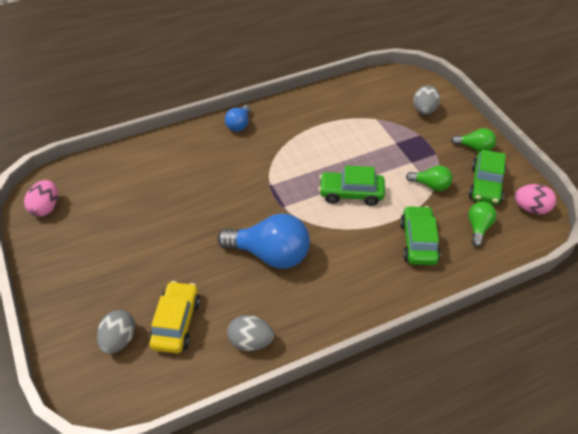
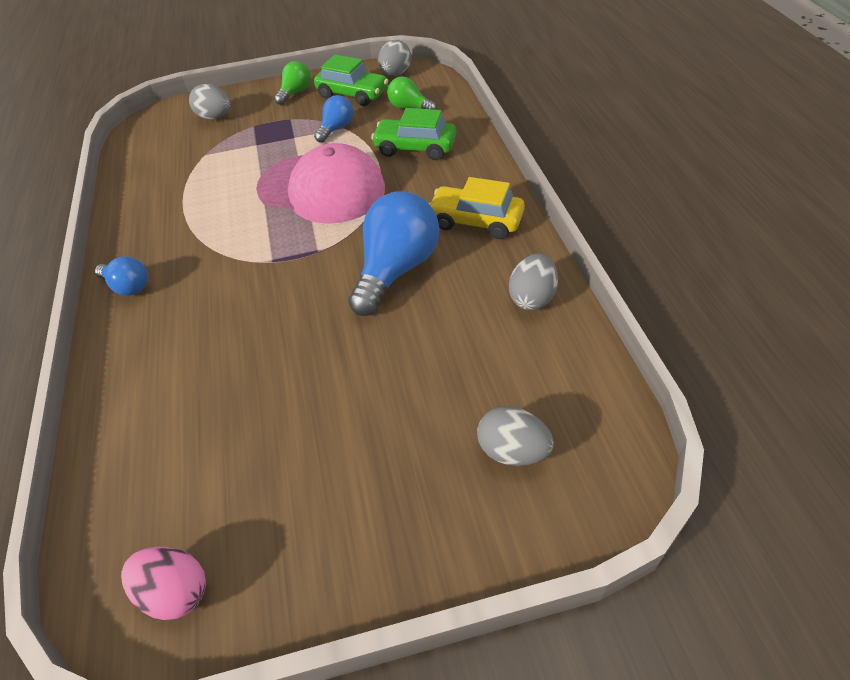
camera: 75 degrees left, 0 degrees up
yellow car [149,281,200,353] -> yellow car moved to [429,177,525,239]
green car [319,166,385,206] -> pink cap [256,143,385,224]
green light bulb [406,165,452,191] -> blue light bulb [314,95,354,143]
pink egg [515,184,556,214] -> grey egg [378,40,412,76]

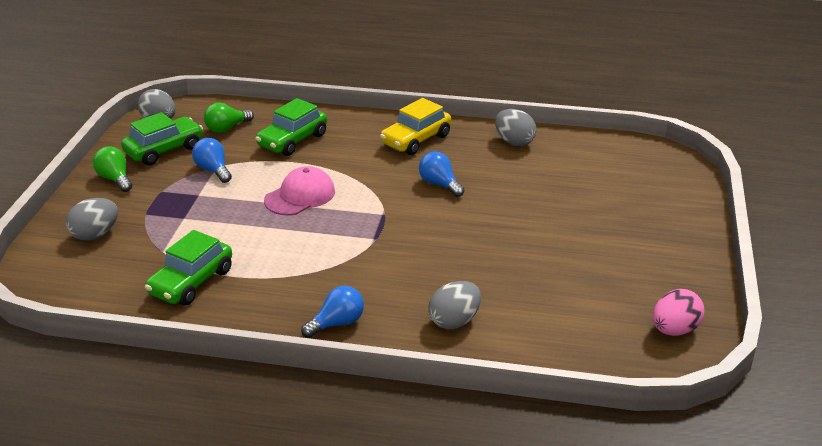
camera: 70 degrees left, 15 degrees down
pink cap [256,143,385,224] -> pink cap [264,166,335,216], size x0.58
blue light bulb [348,191,439,316] -> blue light bulb [419,151,465,197], size x0.52
grey egg [477,406,554,466] -> grey egg moved to [428,281,481,329]
none -> green car [145,230,232,306]

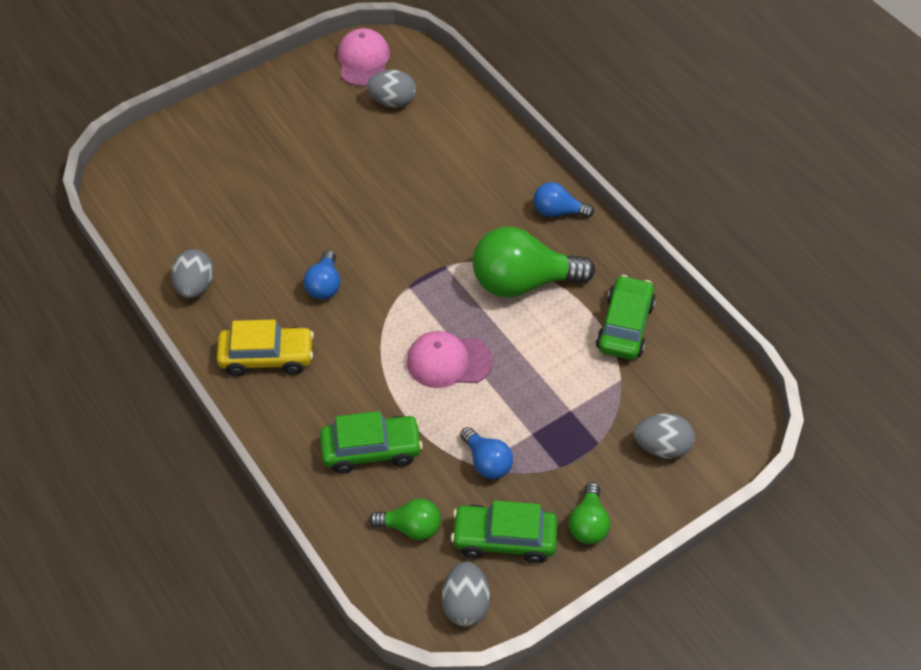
camera: 135 degrees left, 20 degrees up
green car [145,230,232,306] -> green car turned 60 degrees counterclockwise [596,275,656,360]
blue light bulb [192,138,232,183] -> blue light bulb turned 45 degrees counterclockwise [460,427,513,479]
grey egg [428,281,481,329] -> grey egg moved to [366,70,416,108]
pink egg [653,289,704,336] -> pink cap [337,28,390,86]
none -> green light bulb [473,226,595,298]

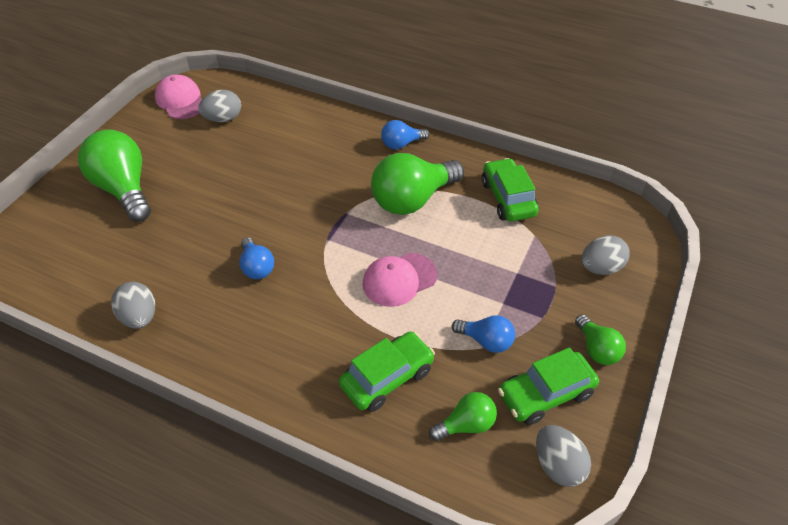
camera: 30 degrees left, 5 degrees down
yellow car [217,320,314,376] -> none
none -> green light bulb [78,129,151,222]

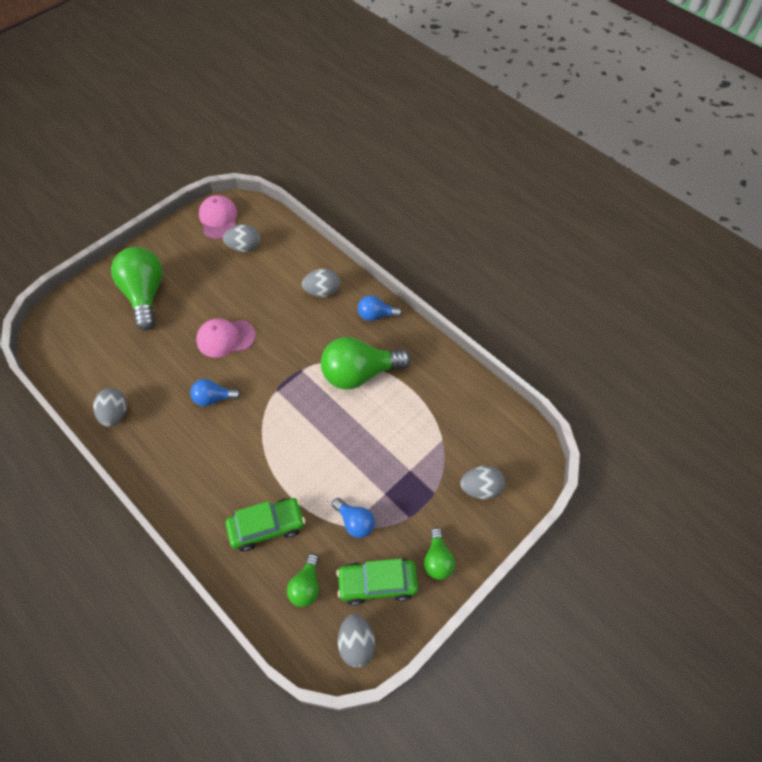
camera: 20 degrees right, 10 degrees up
blue light bulb [239,237,274,279] -> blue light bulb turned 90 degrees clockwise [190,379,241,406]
pink cap [363,253,437,307] -> pink cap moved to [196,319,256,358]
green light bulb [429,392,497,441] -> green light bulb turned 105 degrees clockwise [287,554,319,607]
green car [482,158,539,221] -> none
none -> grey egg [302,269,340,297]

